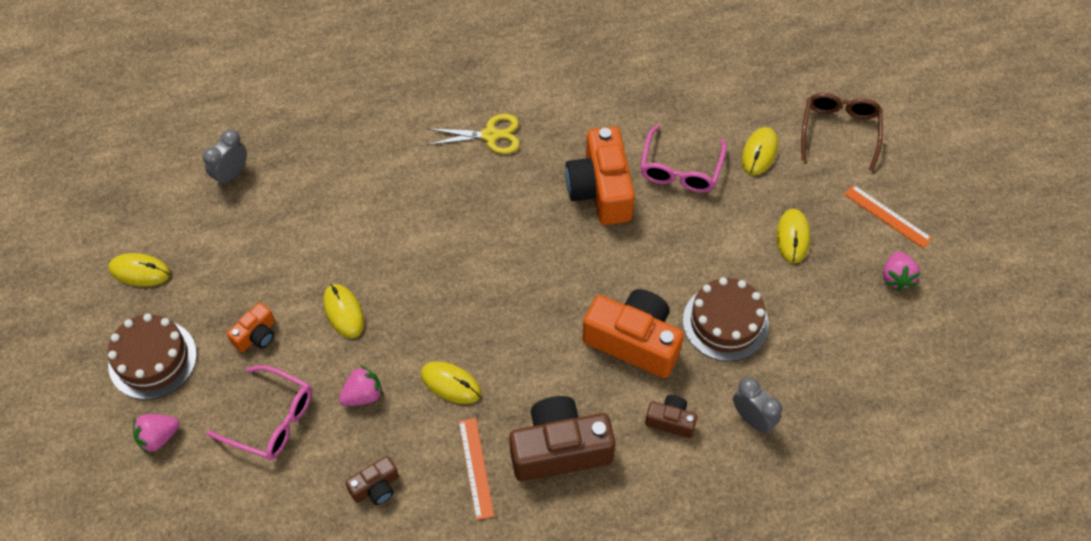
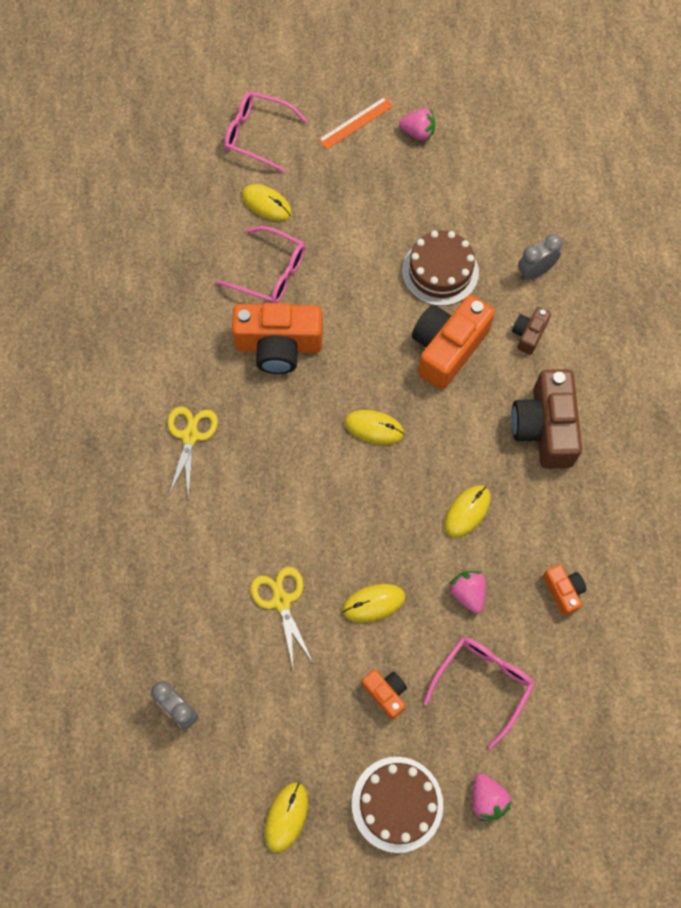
camera: 80 degrees left, 10 degrees up
brown camera [345,456,399,505] -> orange camera [543,564,587,616]
orange ruler [459,418,494,520] -> none
yellow mouse [776,209,810,263] -> yellow mouse moved to [344,410,404,445]
brown glasses [801,93,883,171] -> pink glasses [224,91,308,173]
none -> yellow scissors [251,567,313,666]

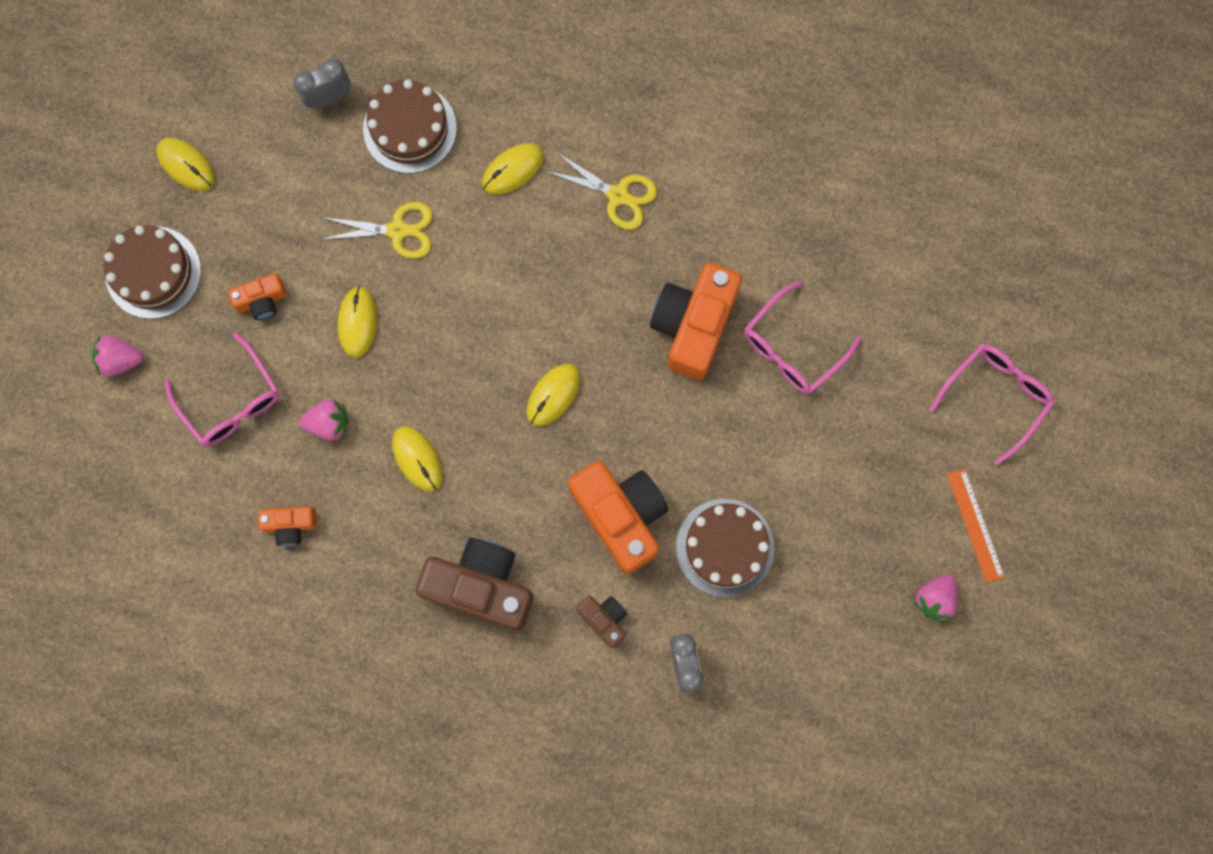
camera: 110 degrees right, 10 degrees up
yellow mouse [242,184,292,221] -> yellow mouse moved to [482,143,544,195]
none -> brown cake [363,79,457,173]

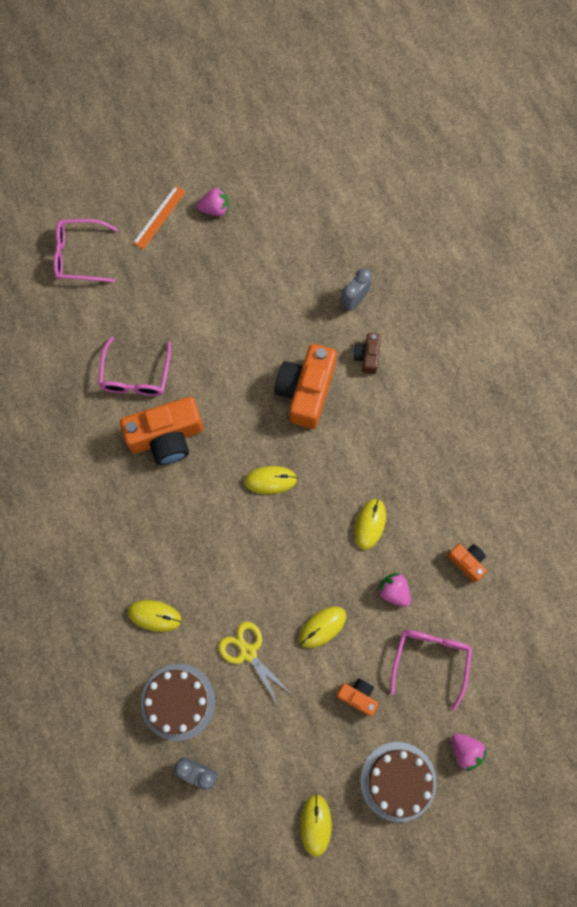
camera: 130 degrees left, 5 degrees down
brown camera [416,538,534,630] -> none
yellow scissors [545,152,657,230] -> none
brown cake [676,499,775,597] -> none
pink glasses [744,281,862,394] -> pink glasses turned 90 degrees clockwise [98,336,171,396]

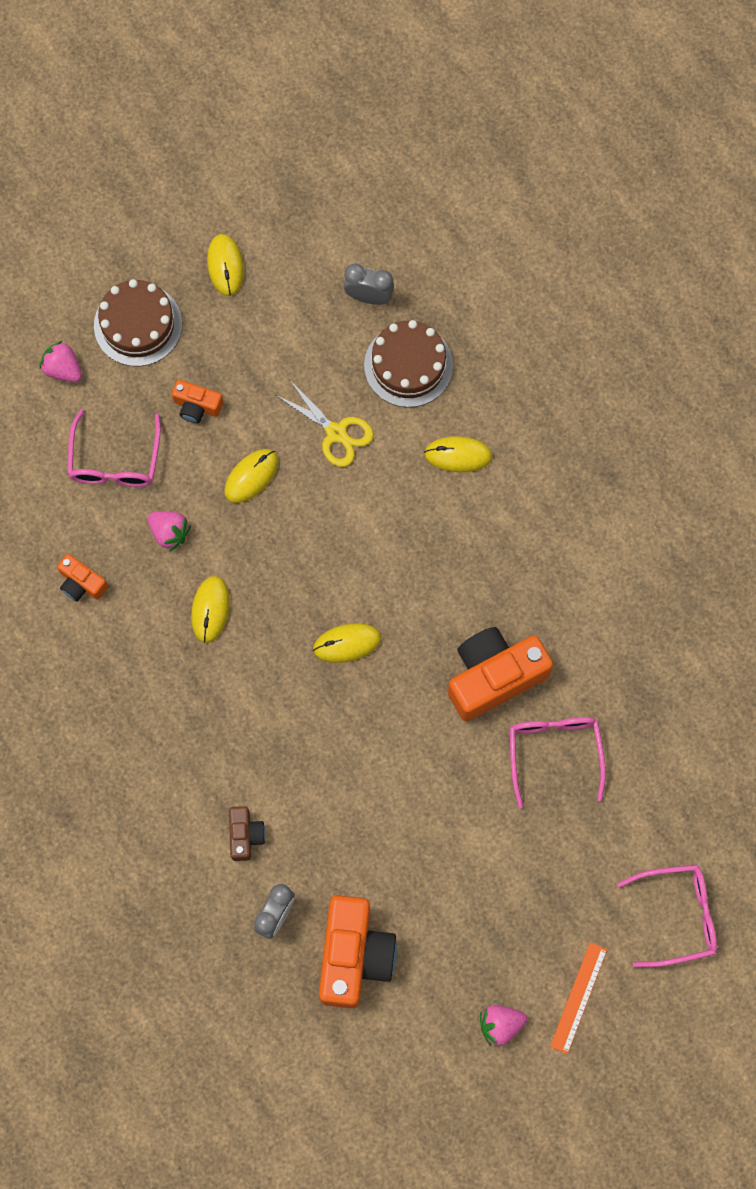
camera: 170 degrees right, 0 degrees up
orange camera [274,344,337,429] -> orange camera moved to [319,895,397,1009]

